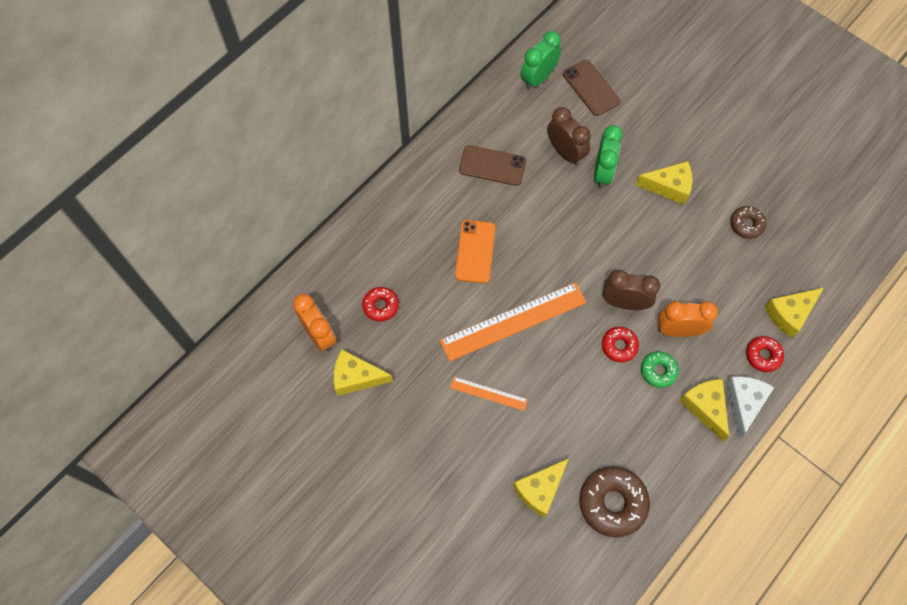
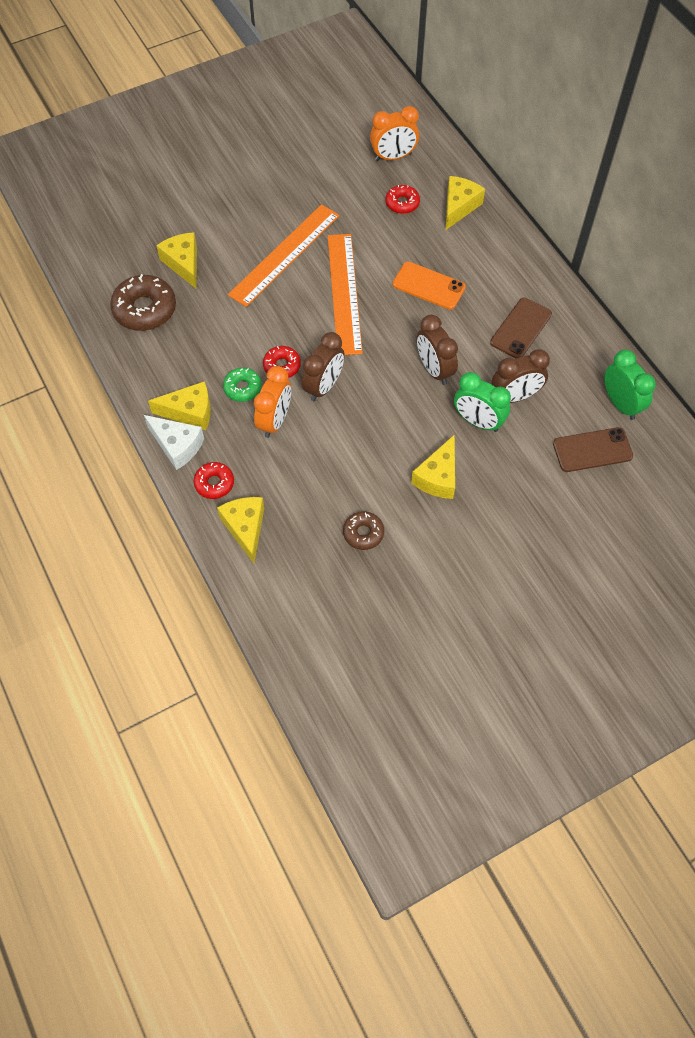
camera: 110 degrees right, 5 degrees down
yellow cheese [334,349,393,396] -> yellow cheese moved to [446,176,485,230]
orange ruler [450,377,528,411] -> orange ruler [228,204,340,307], size x2.02
none -> brown clock [417,315,458,385]

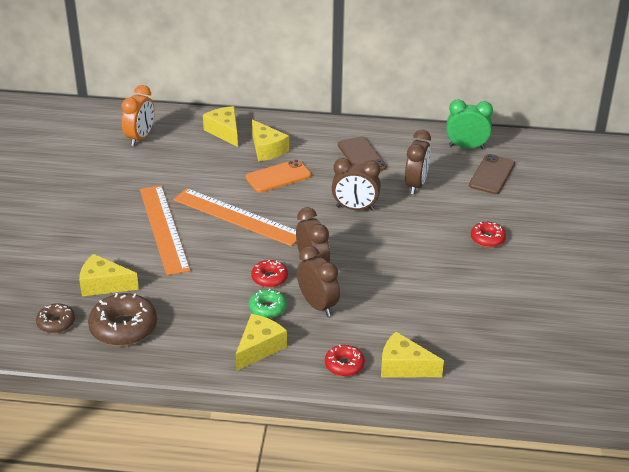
camera: 55 degrees left, 25 degrees down
white cheese [144,415,204,470] -> none
orange clock [254,366,291,438] -> brown clock [297,246,340,317]
brown donut [343,511,384,550] -> brown donut moved to [36,304,75,333]
red donut [386,185,420,214] -> red donut moved to [471,222,506,248]
yellow cheese [411,434,455,499] -> yellow cheese moved to [252,120,289,161]
green clock [454,372,511,432] -> none

